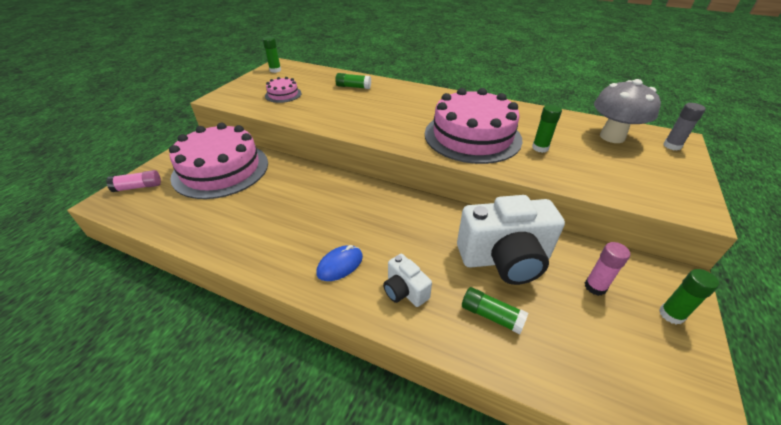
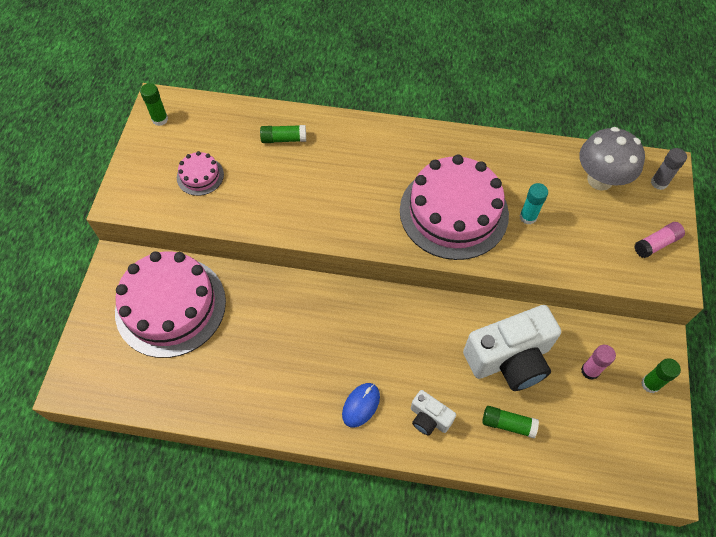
camera: 15 degrees left, 20 degrees up
pink glue stick [106,170,161,192] -> pink glue stick moved to [634,222,685,258]
green glue stick [532,104,562,153] -> turquoise glue stick [519,183,548,225]

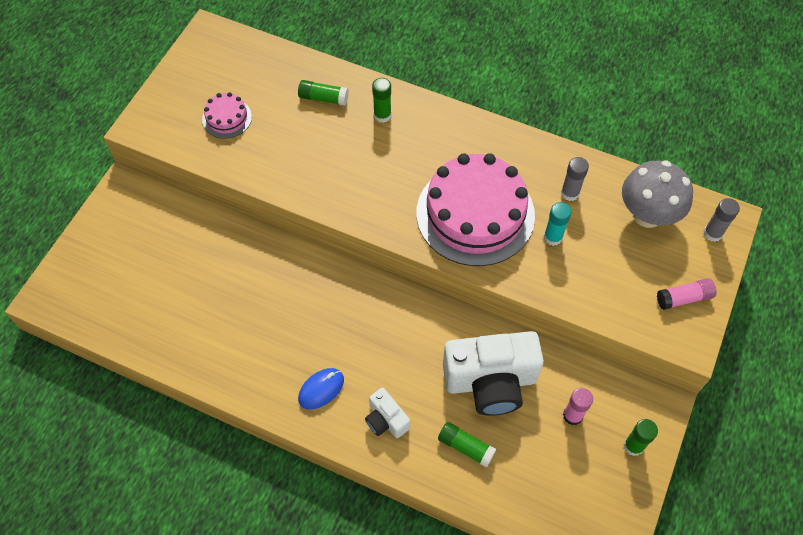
camera: 15 degrees right, 0 degrees up
pink cake [115,251,226,358] -> none
green glue stick [140,83,168,126] -> green glue stick moved to [372,78,391,123]
none -> grey glue stick [561,157,589,201]

